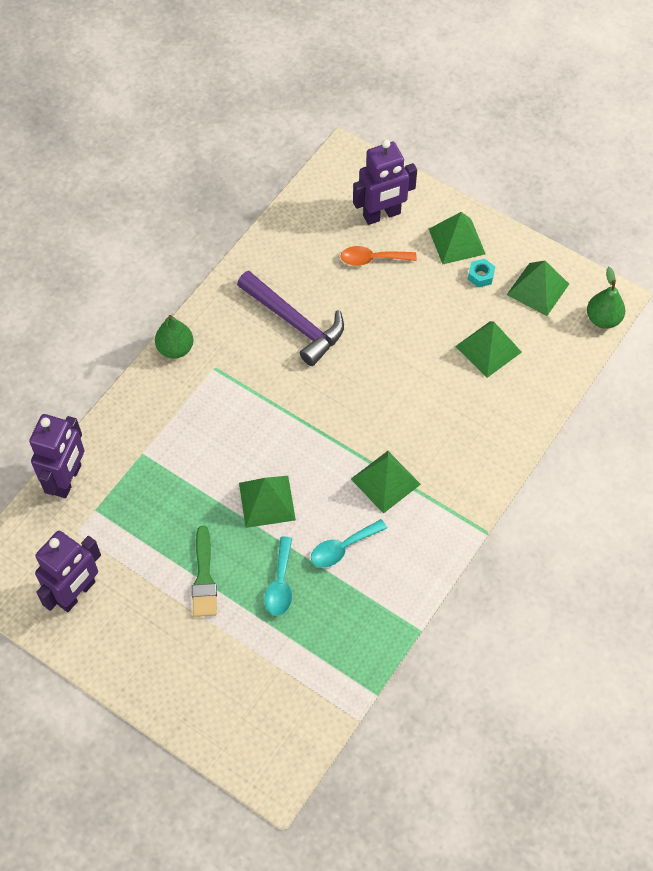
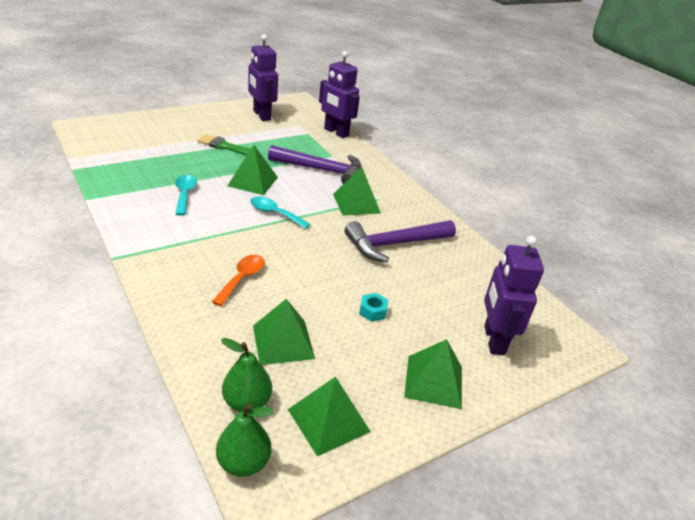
camera: 110 degrees right, 25 degrees down
green pear [155,315,194,358] -> green pear moved to [221,338,272,412]
turquoise spoon [265,536,292,616] -> turquoise spoon moved to [250,197,311,229]
orange spoon [340,246,417,266] -> orange spoon moved to [212,255,265,306]
green pyramid [351,451,421,514] -> green pyramid moved to [333,167,381,215]
turquoise nut [468,259,495,288] -> turquoise nut moved to [359,293,388,322]
none -> purple hammer [268,145,361,184]

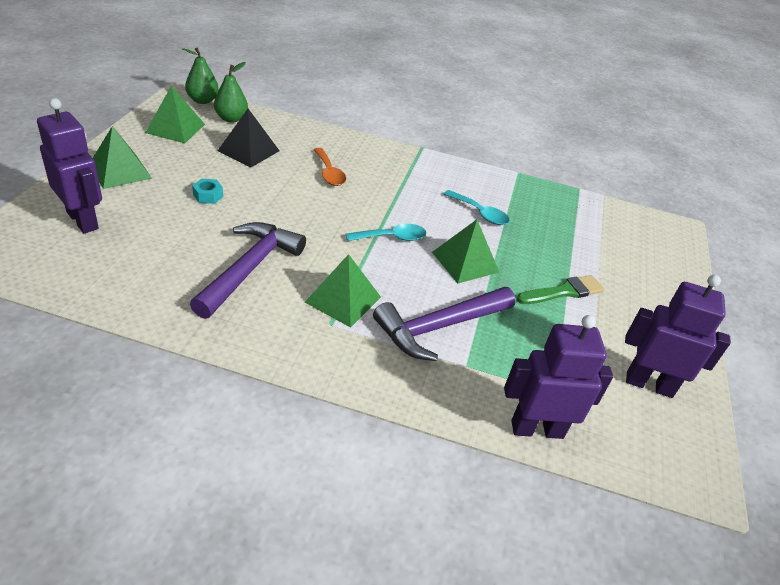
camera: 135 degrees right, 5 degrees up
green pyramid [253,299,315,365] -> black pyramid [218,109,279,168]

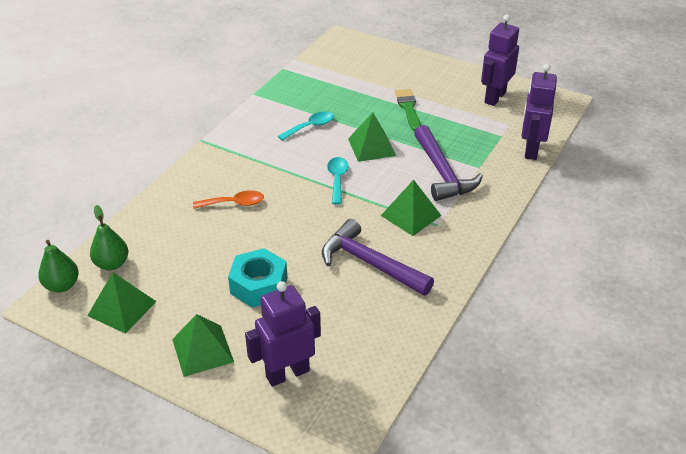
camera: 70 degrees left, 0 degrees up
turquoise nut [192,179,223,204] -> turquoise nut [228,248,287,308], size x2.08
black pyramid [218,109,279,168] -> none

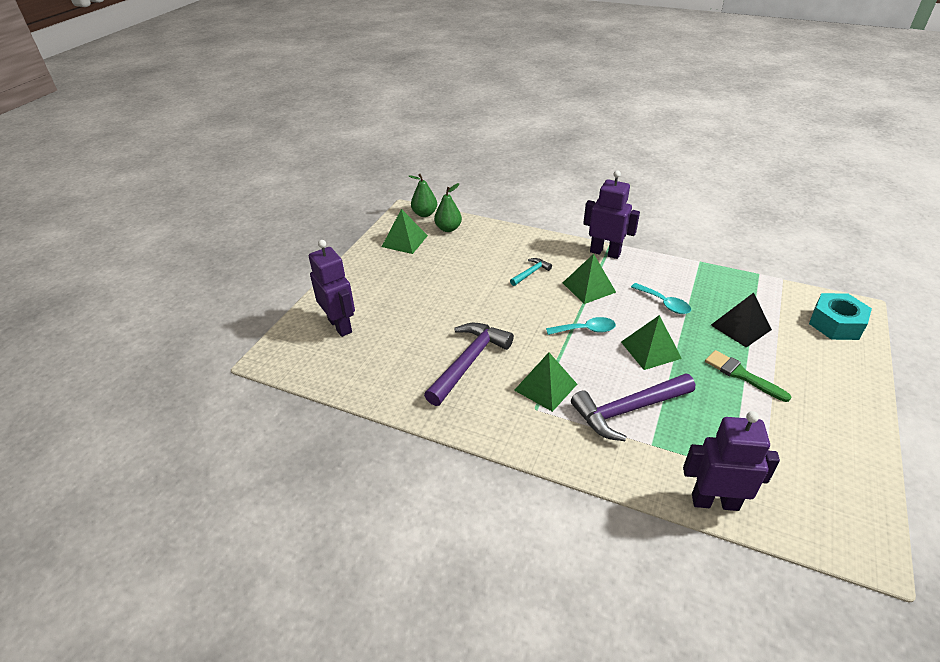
camera: 85 degrees right, 0 degrees up
green pyramid [172,314,234,377] -> green pyramid moved to [563,254,616,304]
orange spoon [193,190,264,209] -> turquoise hammer [510,258,552,286]
turquoise nut [228,248,287,308] -> turquoise nut moved to [809,293,872,340]
green brush [395,89,421,131] -> green brush turned 120 degrees counterclockwise [705,350,791,402]
purple robot [481,14,519,106] -> purple robot moved to [583,170,640,259]
none -> black pyramid [711,293,772,347]

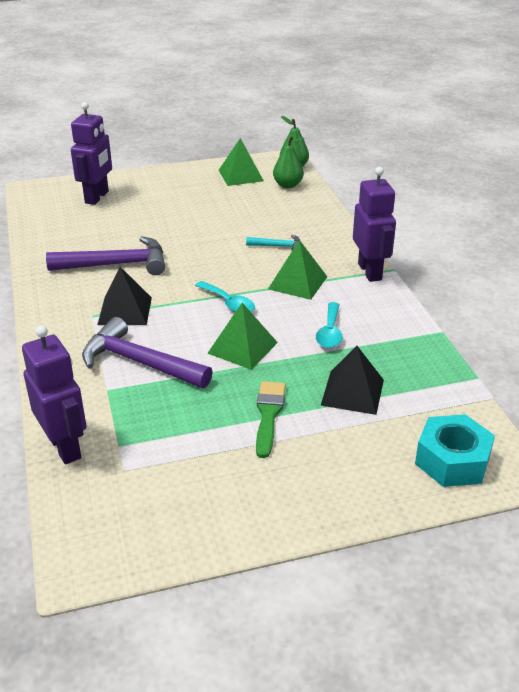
camera: 50 degrees right, 5 degrees down
green pyramid [514,352,577,412] -> black pyramid [97,267,152,325]

